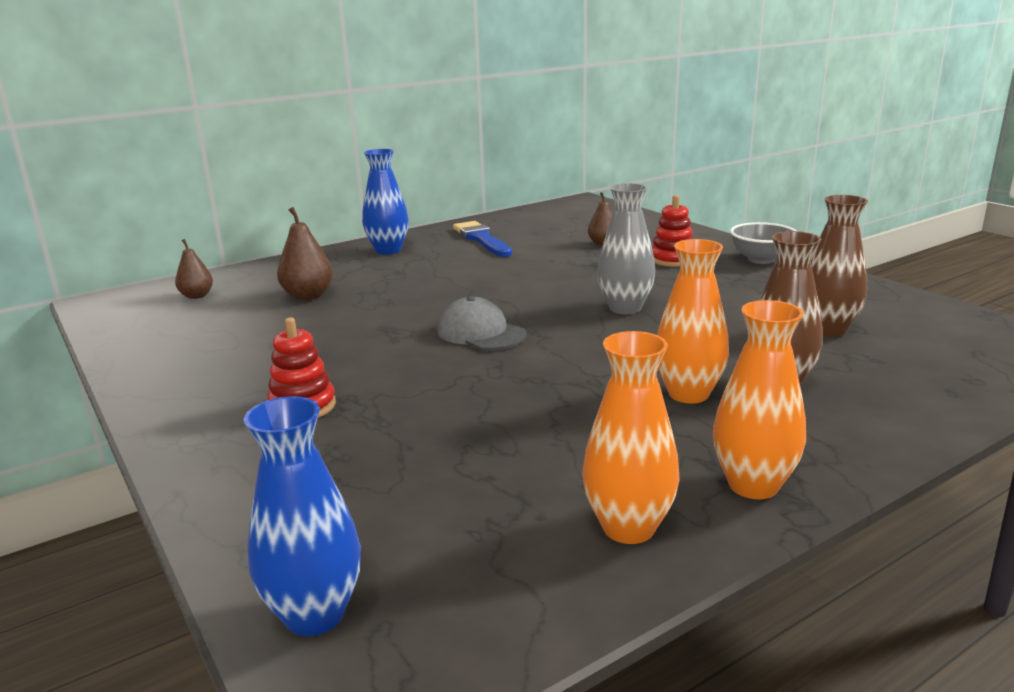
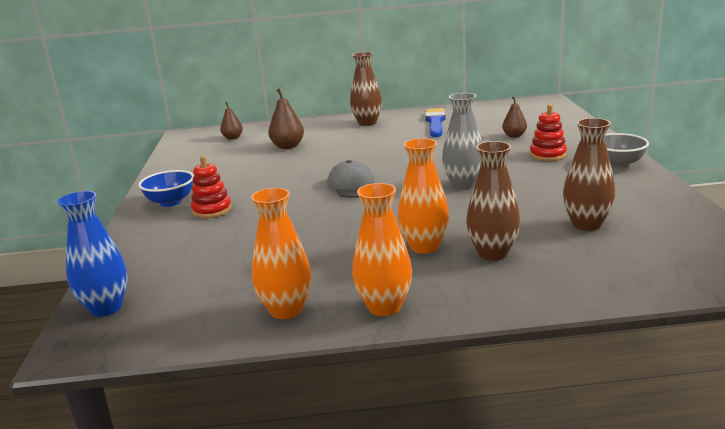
camera: 30 degrees right, 0 degrees up
blue vase [362,149,409,255] -> brown vase [350,52,382,126]
none -> blue bowl [138,170,194,207]

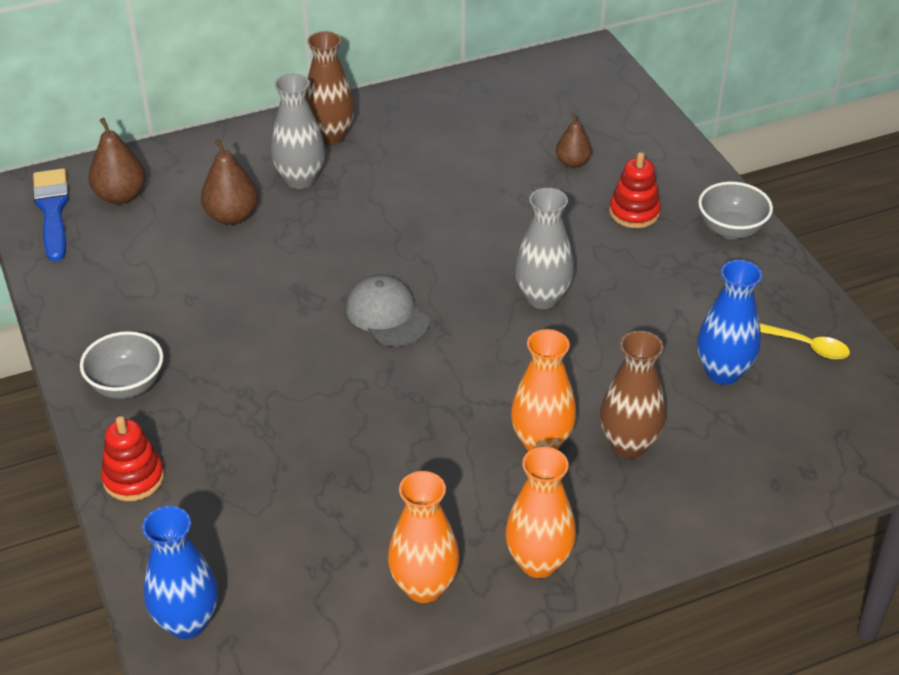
camera: 20 degrees left, 20 degrees up
blue bowl [138,170,194,207] -> grey bowl [80,331,163,399]
red stacking toy [191,156,232,218] -> red stacking toy moved to [101,416,164,501]
brown pear [220,102,243,140] -> brown pear [89,118,146,204], size x1.51
blue brush [425,108,446,137] -> blue brush moved to [33,168,69,262]
brown vase [563,118,615,231] -> blue vase [697,260,762,385]
none -> grey vase [271,73,325,189]
none -> yellow spoon [759,323,850,360]

